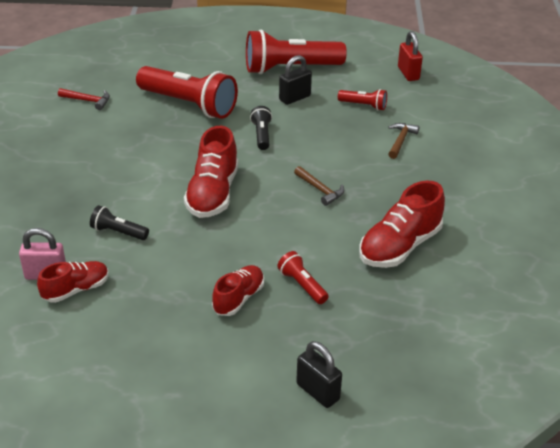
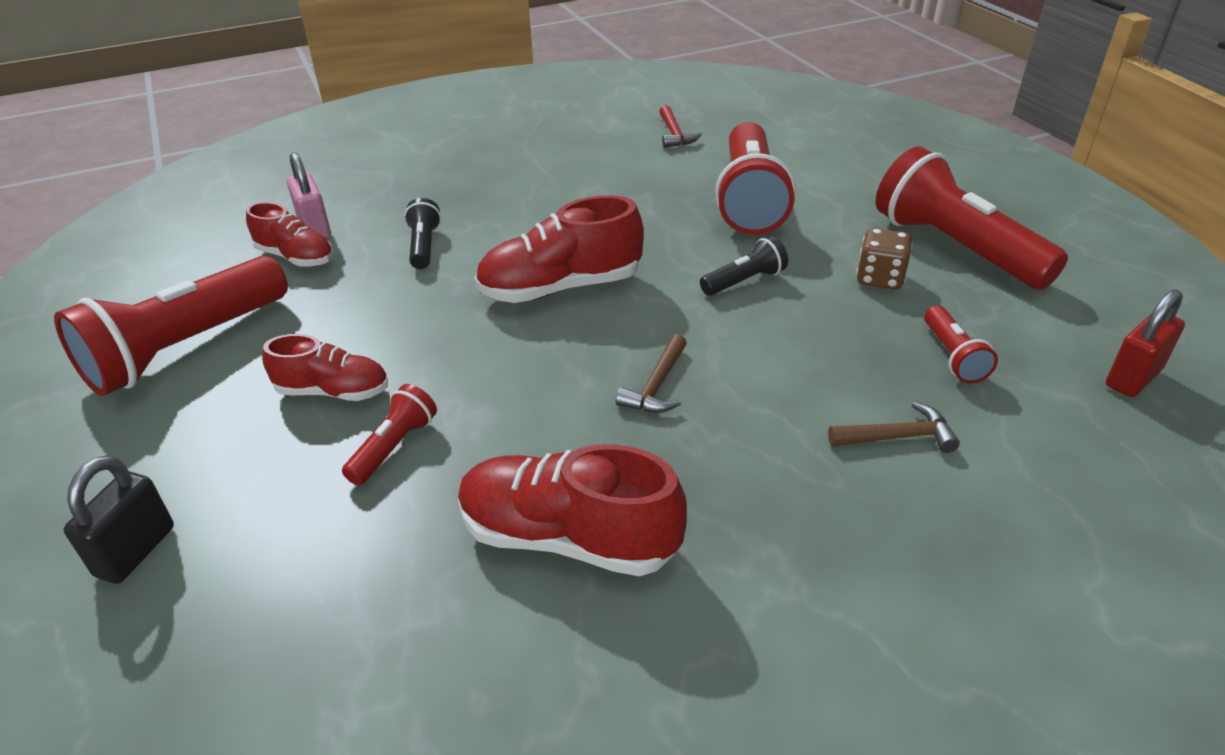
camera: 65 degrees right, 0 degrees up
black padlock [279,55,312,105] -> brown dice [856,228,913,290]
none -> red flashlight [54,256,288,396]

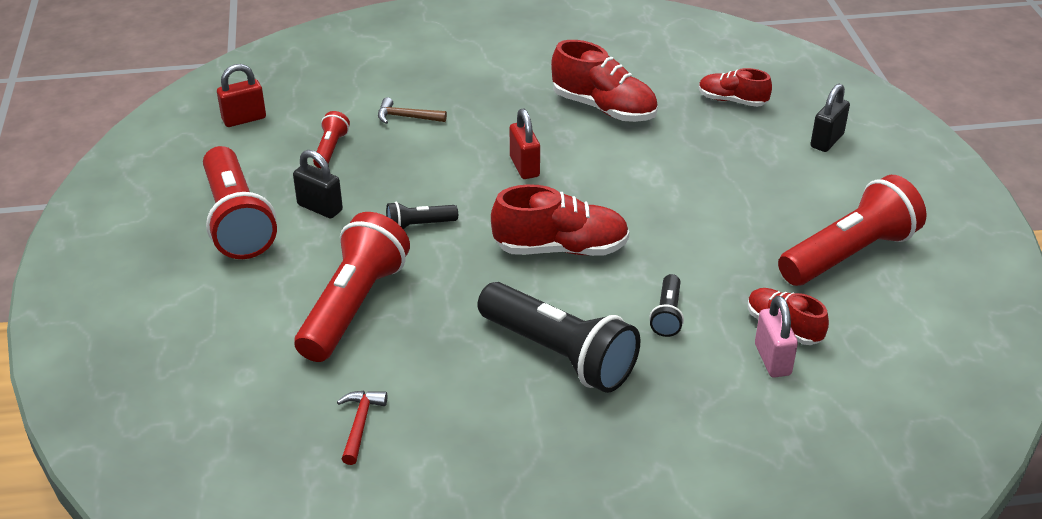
camera: 165 degrees left, 0 degrees up
red shoe [262,334,388,401] -> red shoe moved to [699,68,772,107]
red flashlight [342,384,437,485] -> none
brown hammer [616,334,687,413] -> red padlock [510,109,540,179]
brown dice [856,228,913,290] -> black padlock [293,150,343,218]
none -> black flashlight [477,282,640,393]

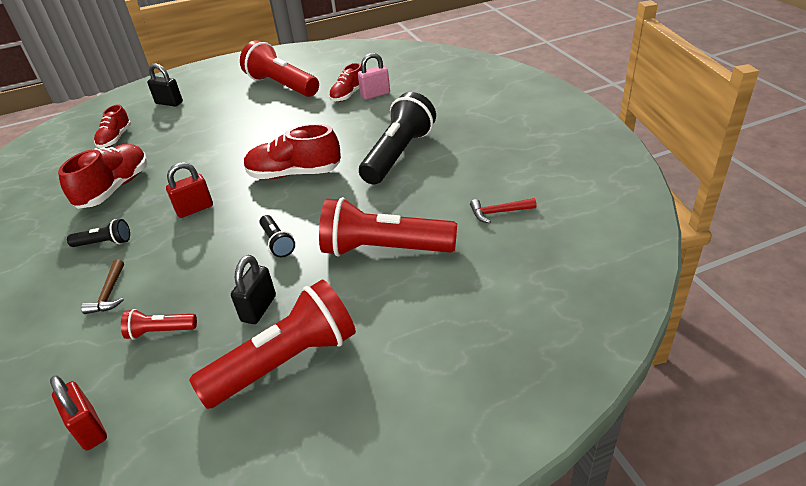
camera: 100 degrees left, 0 degrees up
red shoe [491,184,629,256] -> red shoe turned 75 degrees counterclockwise [244,124,341,179]
black flashlight [649,274,684,337] -> black flashlight moved to [67,219,130,247]

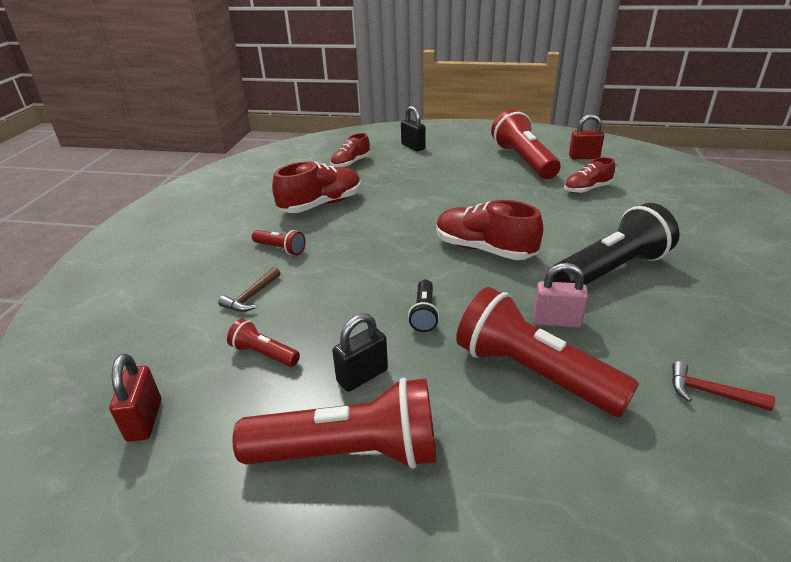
camera: 30 degrees right, 5 degrees down
black flashlight [67,219,130,247] -> red flashlight [252,230,305,255]
red padlock [166,162,213,218] -> red padlock moved to [569,114,604,159]
pink padlock [358,53,390,100] -> pink padlock moved to [533,263,588,328]

